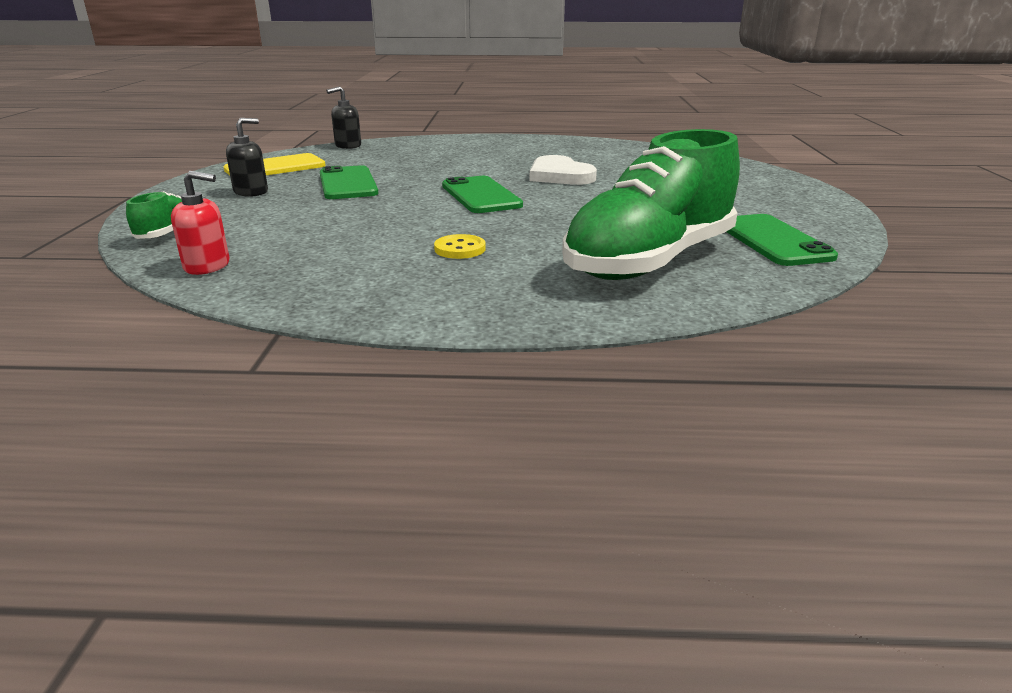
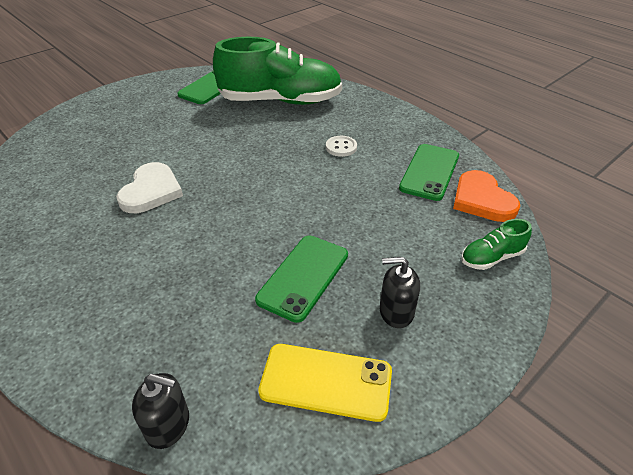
camera: 135 degrees left, 15 degrees up
red soap dispenser [171,171,230,275] -> orange heart [453,170,520,222]
yellow button [434,234,486,259] -> white button [326,136,357,157]
green phone [442,176,523,213] -> green phone moved to [399,144,459,201]

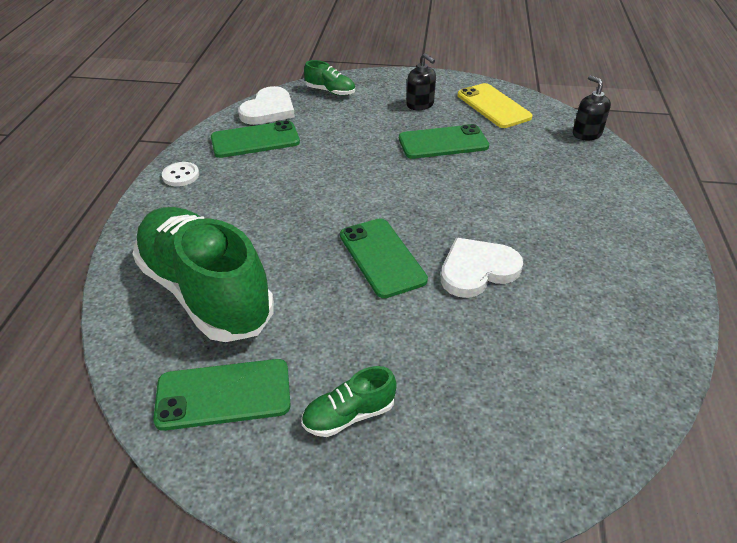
camera: 130 degrees left, 0 degrees up
white button [326,136,357,157] -> white button moved to [162,162,199,187]
orange heart [453,170,520,222] -> white heart [238,86,295,125]
none -> green shoe [301,366,397,437]
none -> green phone [340,219,428,298]

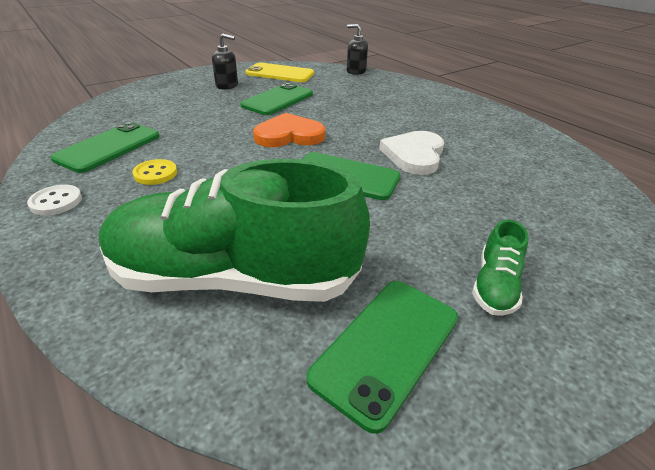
camera: 45 degrees left, 5 degrees down
white heart [238,86,295,125] -> none
green shoe [304,60,355,96] -> none
none -> yellow button [132,159,177,185]
none -> orange heart [253,113,325,147]

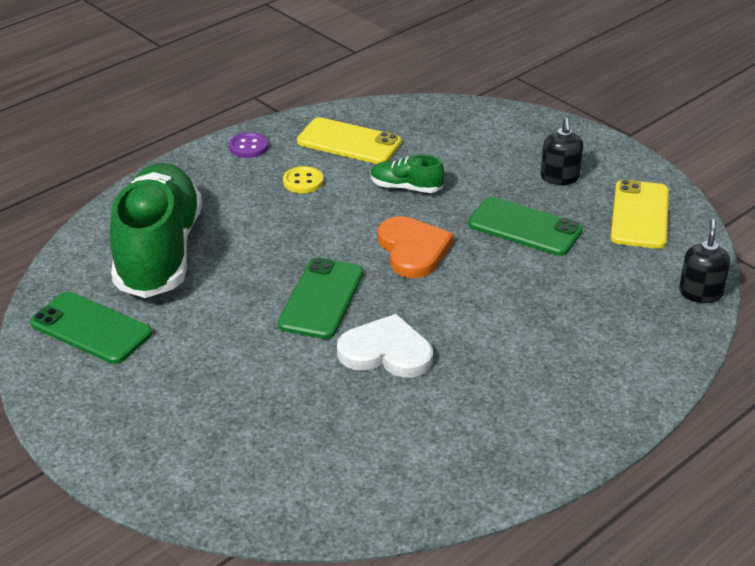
camera: 85 degrees right, 0 degrees up
white button [27,185,82,216] -> purple button [229,132,268,158]
green phone [51,122,160,173] -> yellow phone [297,117,401,164]
green shoe [472,219,529,316] -> green shoe moved to [371,155,444,193]

